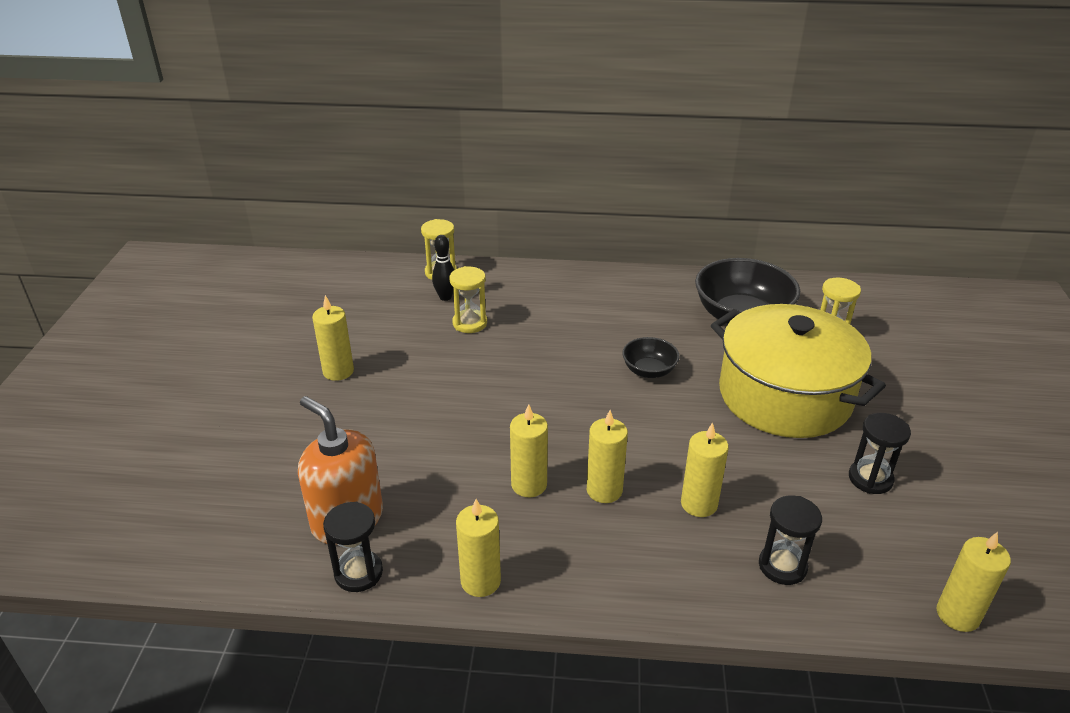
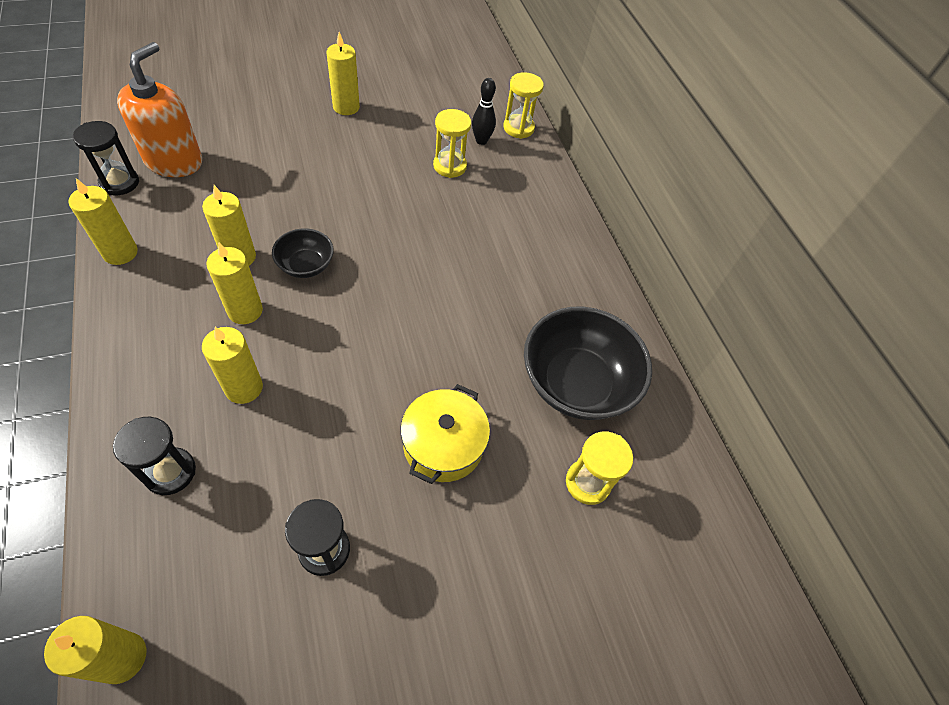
camera: 60 degrees right, 20 degrees up
black bowl [622,337,680,378] -> black bowl moved to [272,228,334,278]
yellow pot [711,304,886,438] -> yellow pot [401,384,490,484], size x0.52

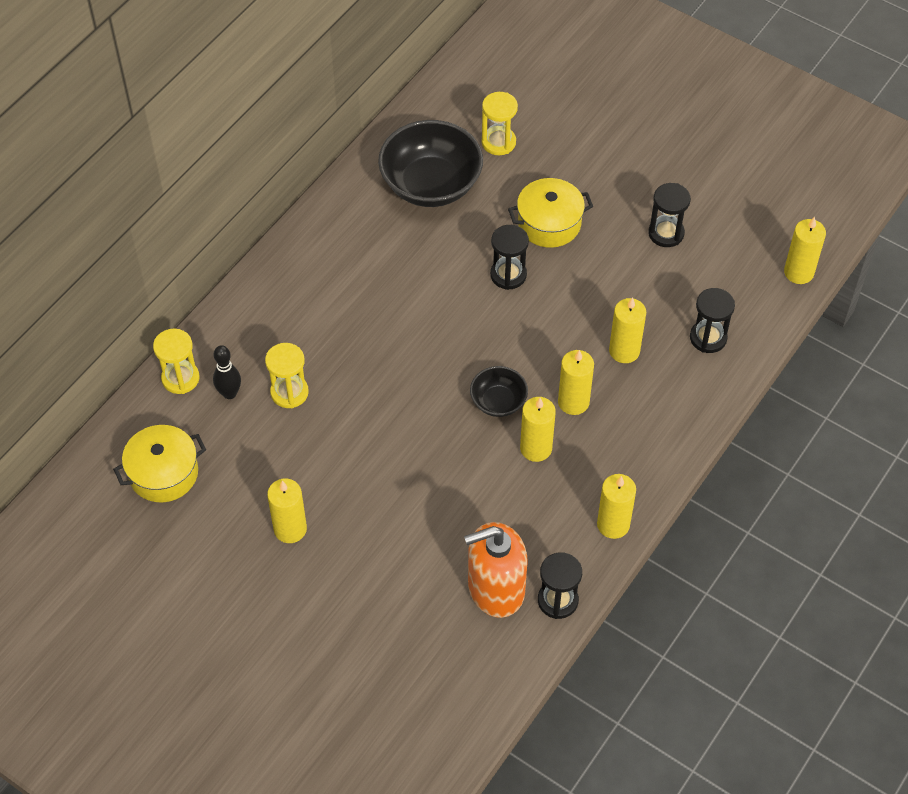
camera: 120 degrees left, 0 degrees up
none -> yellow pot [113,425,206,502]
none -> black hourglass [490,225,529,290]

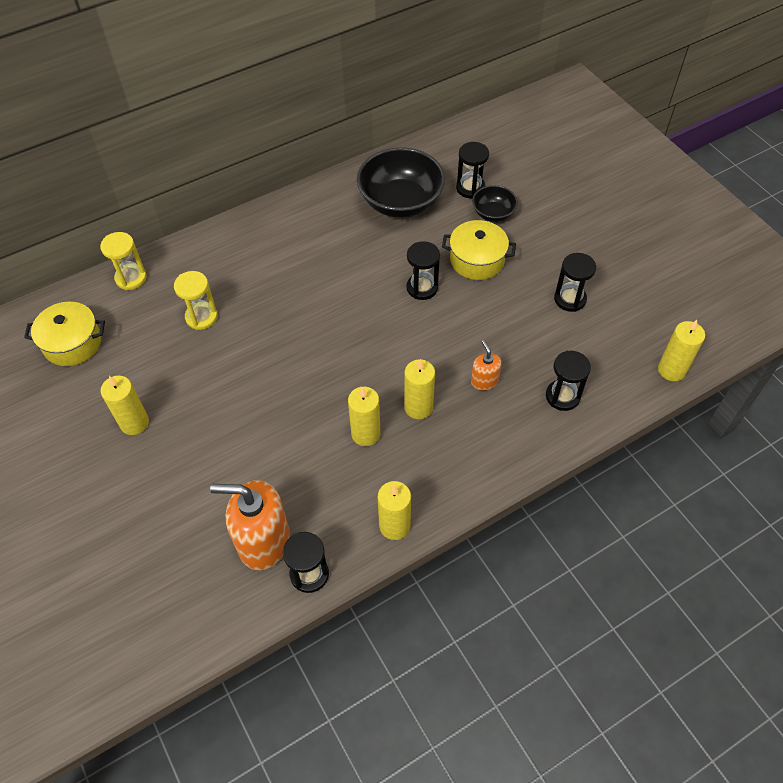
camera: 25 degrees right, 0 degrees up
black bowling pin [213,345,241,399] -> none
black bowl [470,366,528,417] -> black bowl moved to [472,185,518,222]
yellow hourglass [482,92,518,155] -> black hourglass [456,142,489,199]
yellow candle [609,297,646,363] -> orange soap dispenser [471,340,502,390]

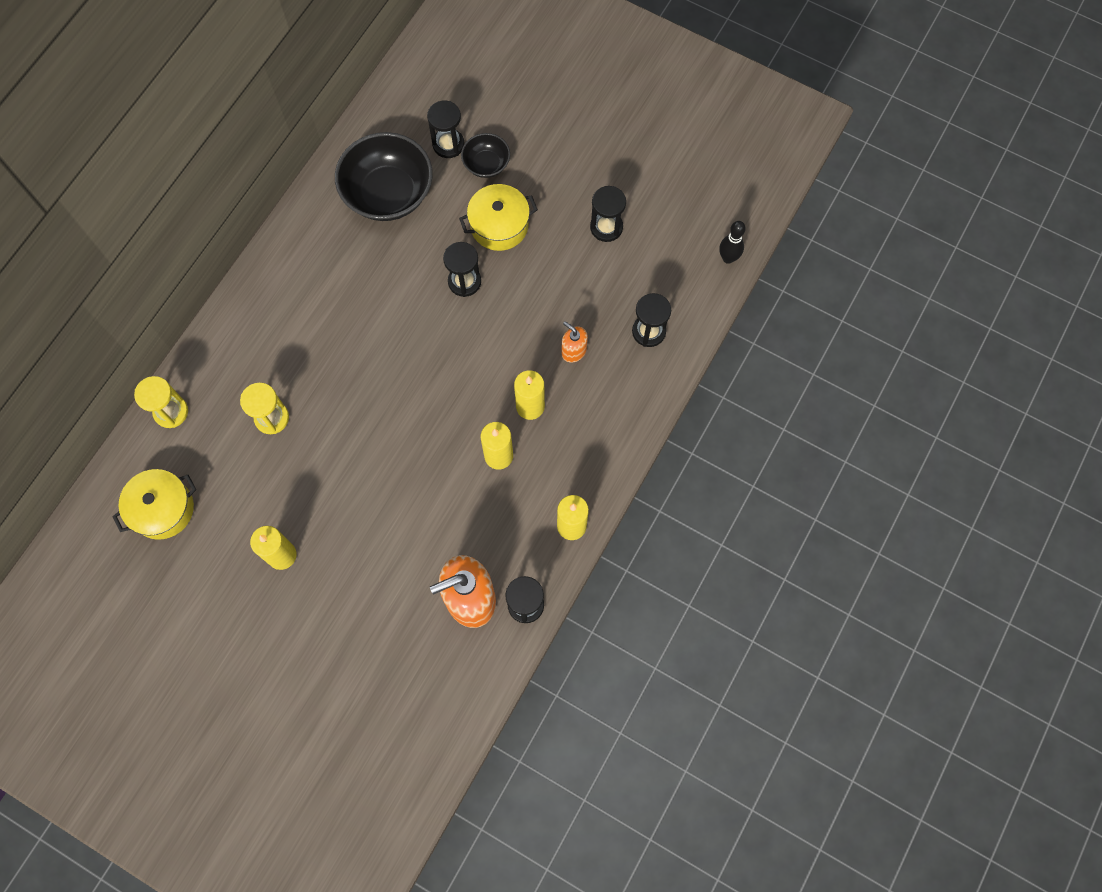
camera: 30 degrees left, 15 degrees up
yellow candle [658,320,705,381] -> black bowling pin [719,221,746,264]

